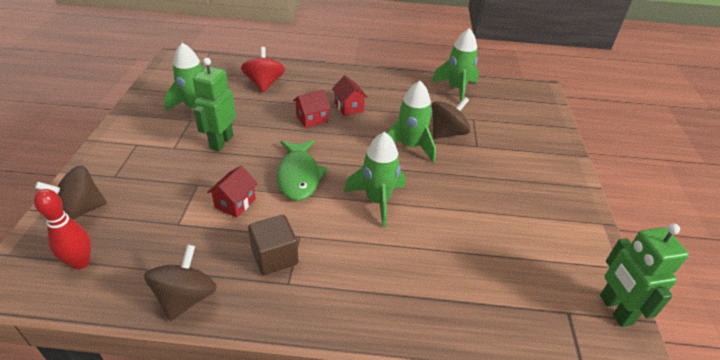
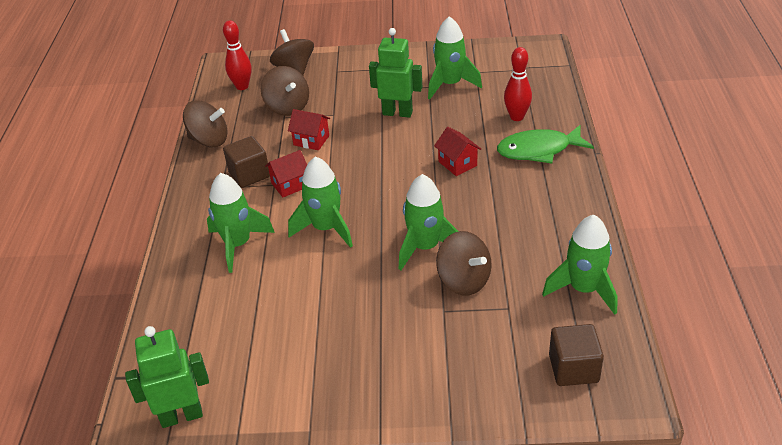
camera: 90 degrees right, 0 degrees up
red spinning top [241,47,285,93] -> red bowling pin [504,47,532,121]
green fish [277,140,328,201] -> green fish moved to [497,125,594,163]
red house [332,75,368,116] -> red house moved to [265,150,307,197]
none -> green rocket [207,173,275,273]
none -> brown spinning top [261,66,309,116]
none -> brown cube [549,324,604,386]

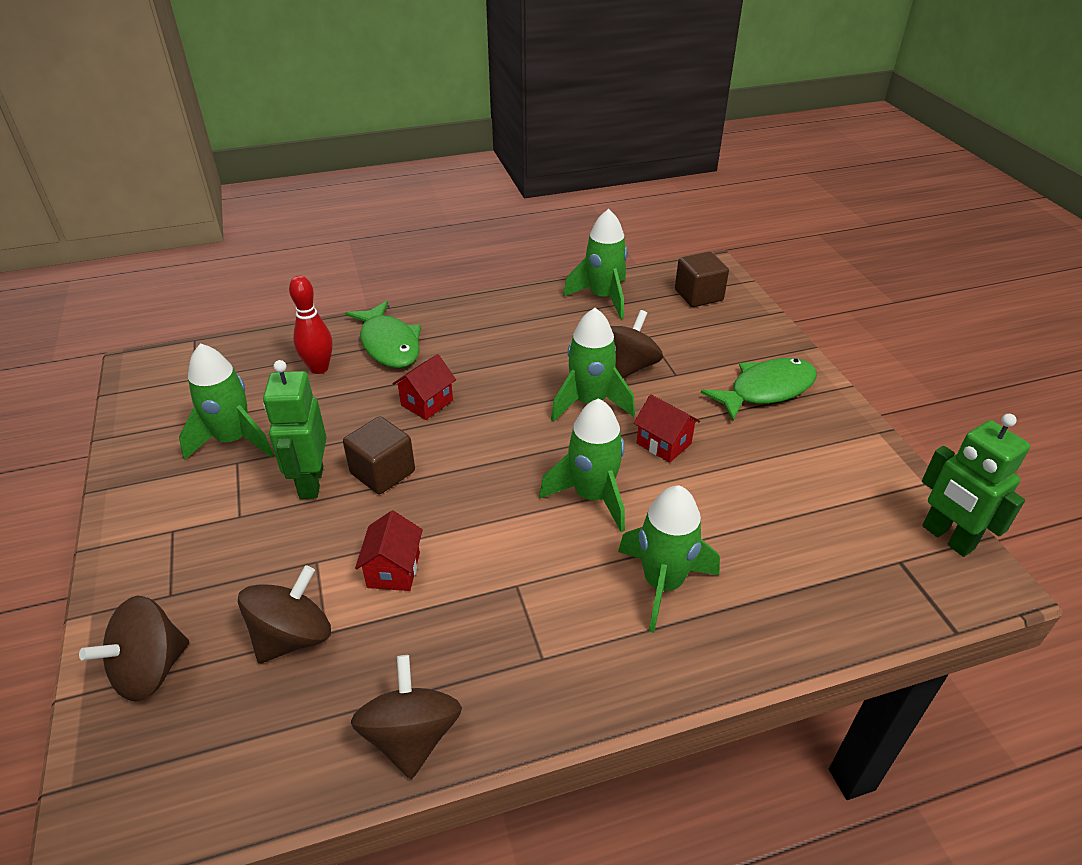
camera: 110 degrees left, 0 degrees up
red bowling pin [223,20,251,90] -> none
brown cube [223,136,270,188] -> brown cube moved to [343,416,415,494]
red house [265,150,307,197] -> red house moved to [634,395,700,463]
none -> green fish [701,358,817,421]

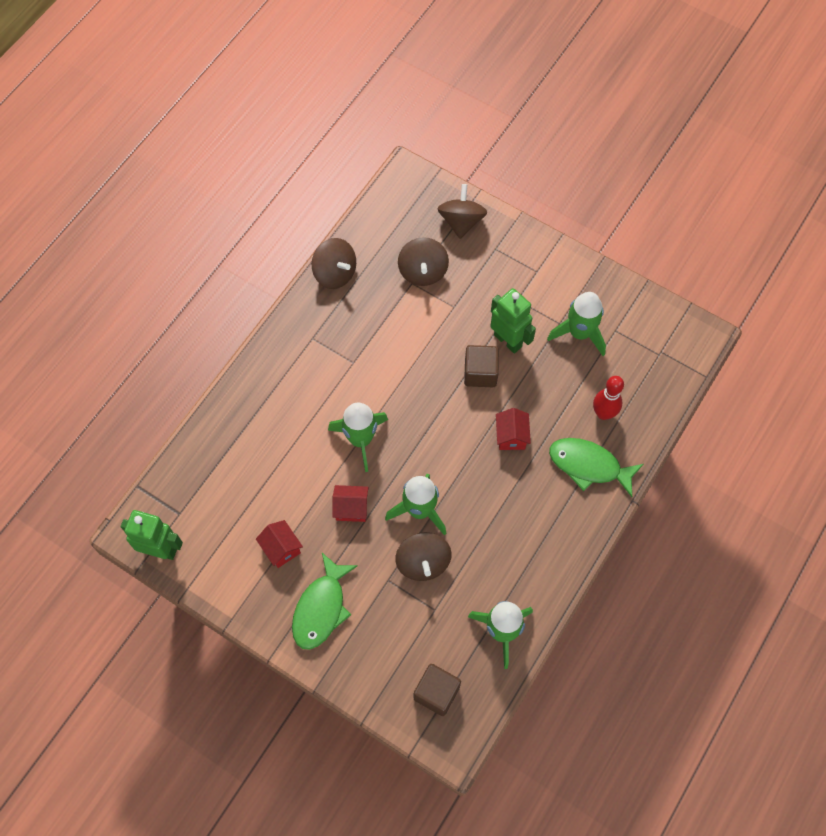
camera: 140 degrees right, 25 degrees up
red house [355,511,423,591] -> red house moved to [256,520,303,568]
green rocket [618,485,720,633] -> none

